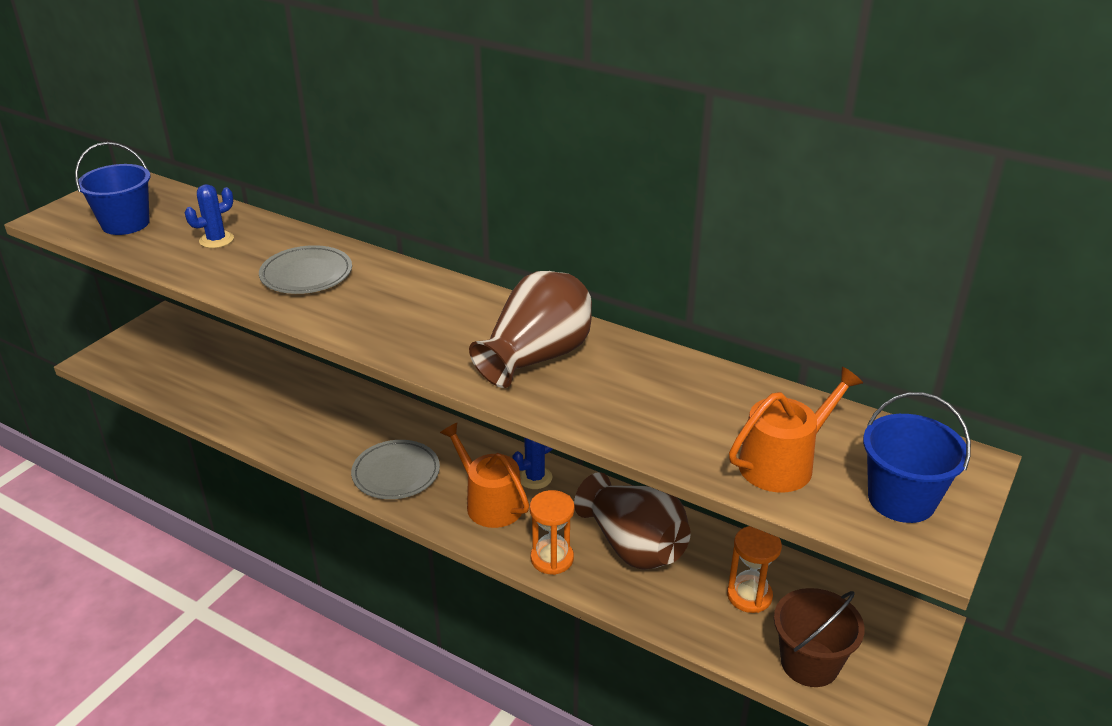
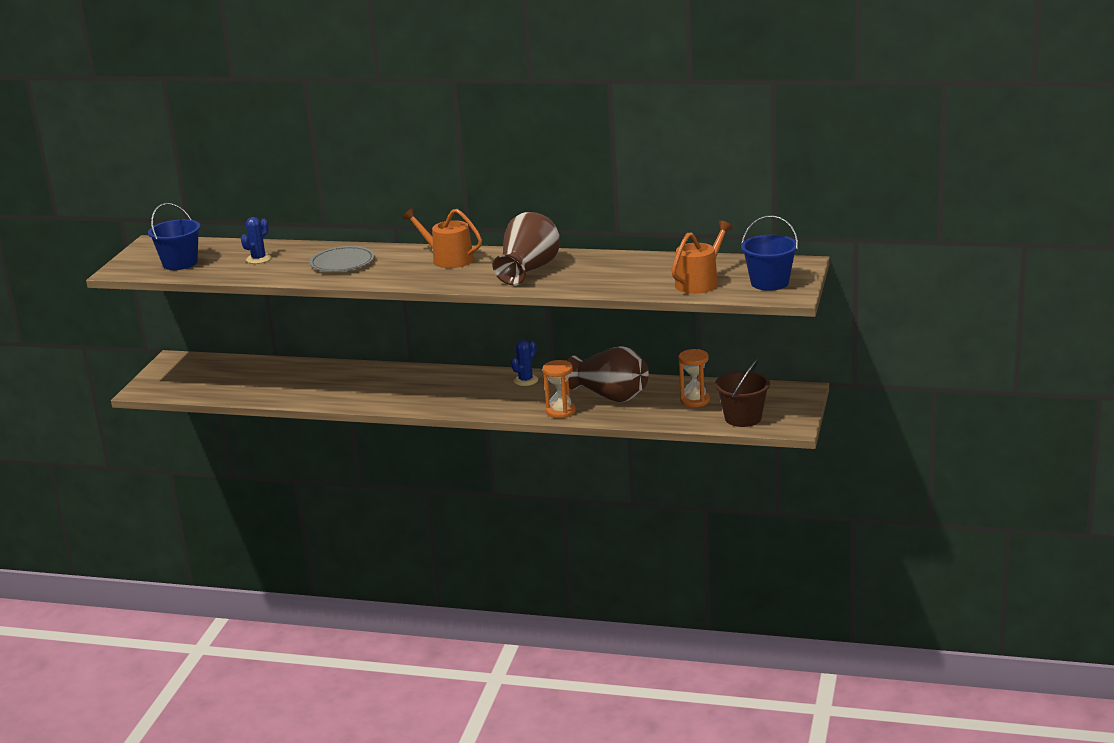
camera: 15 degrees left, 10 degrees down
grey plate [351,440,440,499] -> none
orange watering can [440,423,529,528] -> orange watering can moved to [402,208,482,268]

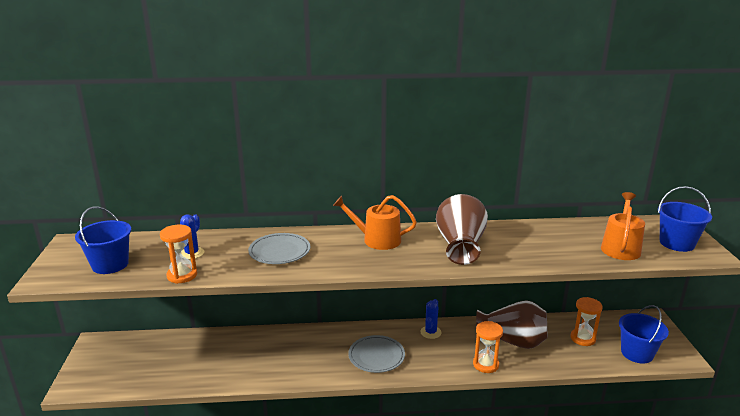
camera: 20 degrees left, 0 degrees up
brown bucket [715,359,770,427] -> blue bucket [619,305,669,364]
none -> orange hourglass [160,225,197,284]
none -> grey plate [348,335,405,373]

